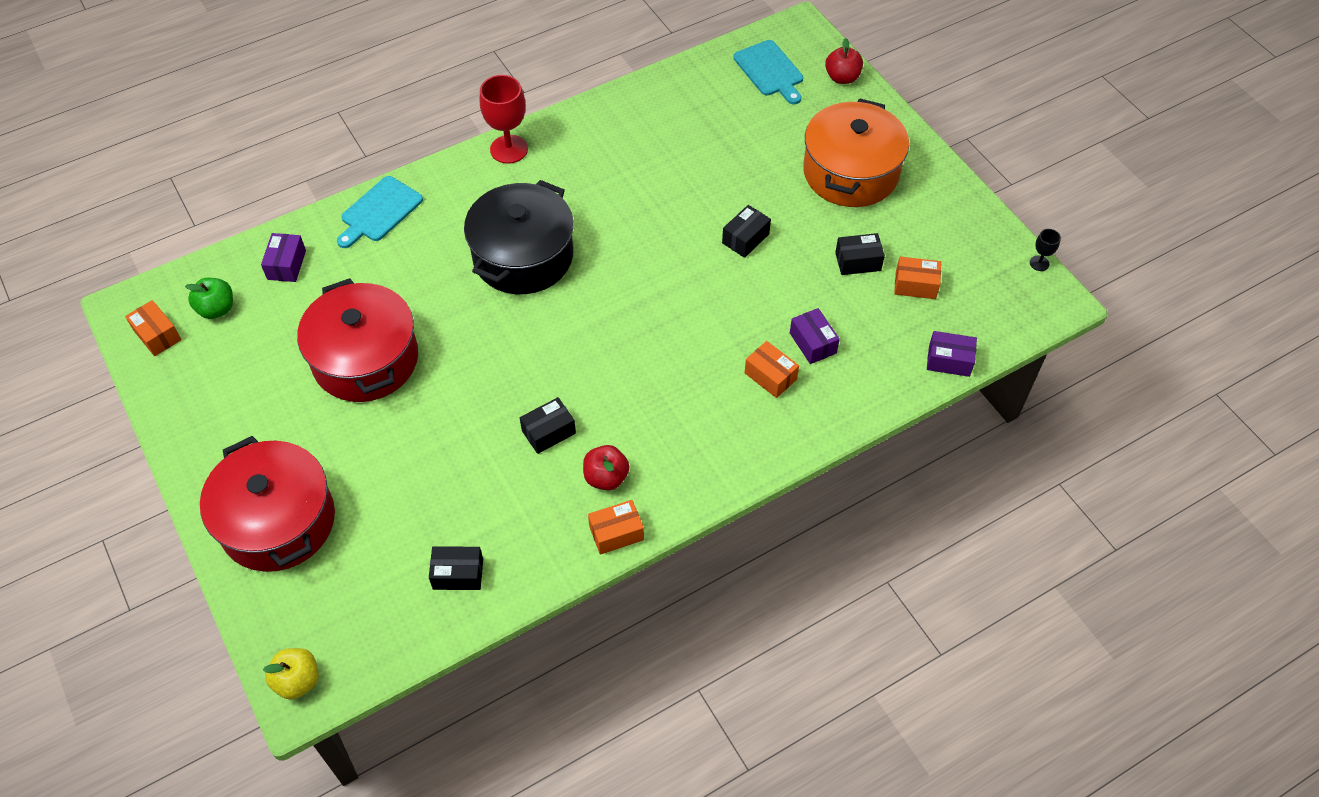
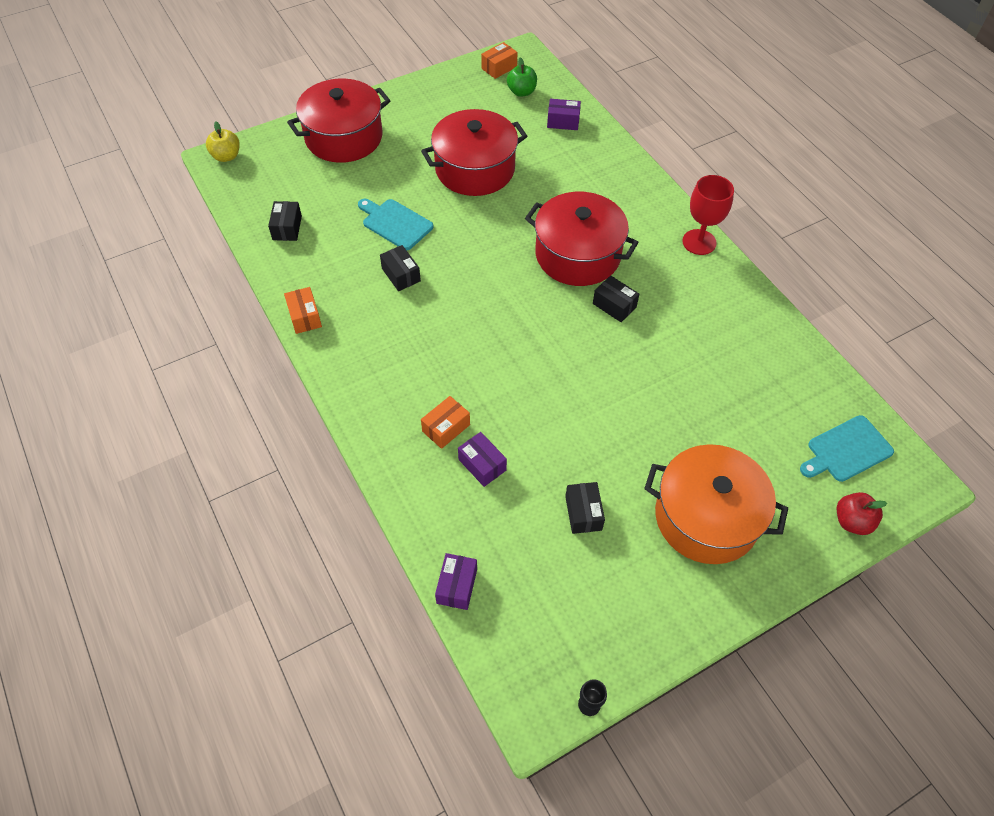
camera: 90 degrees right, 0 degrees up
turquoise cutting board [337,176,423,248] -> turquoise cutting board moved to [358,199,434,250]
black pot [464,180,574,294] -> red pot [525,192,639,286]
red apple [583,445,629,490] -> none
black box [722,205,771,258] -> black box moved to [593,276,640,322]
purple box [790,308,840,364] -> purple box turned 75 degrees clockwise [458,432,507,487]
orange box [894,257,941,299] -> none

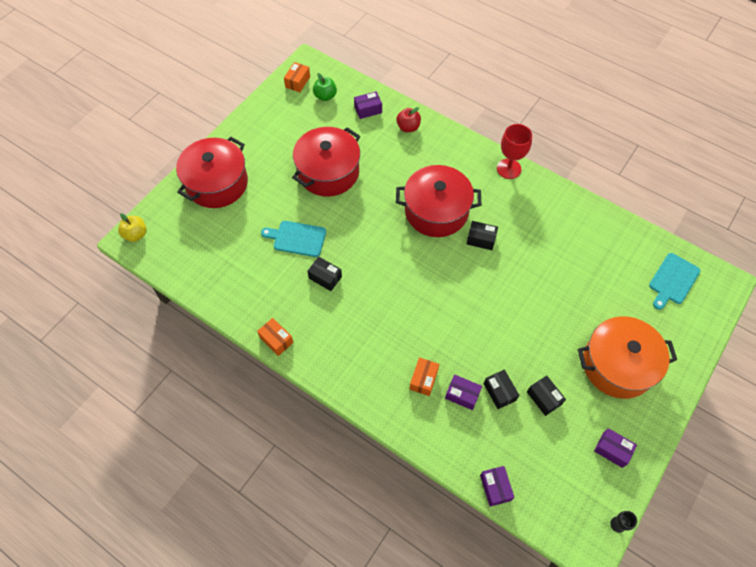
camera: 25 degrees left, 5 degrees up
black box [268,201,302,241] -> black box moved to [484,370,519,409]
red apple [837,492,887,535] -> red apple moved to [396,107,421,132]
none -> purple box [594,428,637,468]

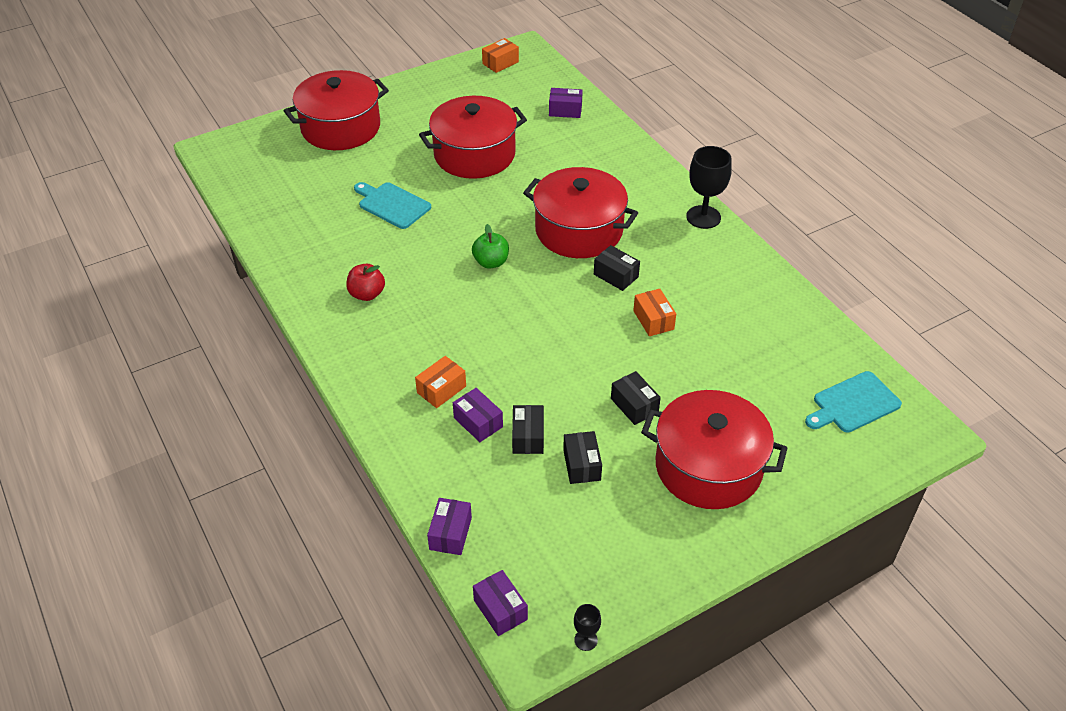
camera: 25 degrees right, 15 degrees down
yellow apple [118,213,147,242] -> none
orange box [257,318,294,356] -> orange box moved to [633,289,676,336]
black box [307,257,342,291] -> black box moved to [611,371,661,425]
green apple [313,73,337,101] -> green apple moved to [472,224,509,268]
red apple [396,107,421,132] -> red apple moved to [346,264,385,301]
red goblet [497,124,532,179] -> black goblet [686,146,732,229]
orange pot [578,316,677,399] -> red pot [641,390,787,509]
purple box [594,428,637,468] -> purple box moved to [473,570,528,636]

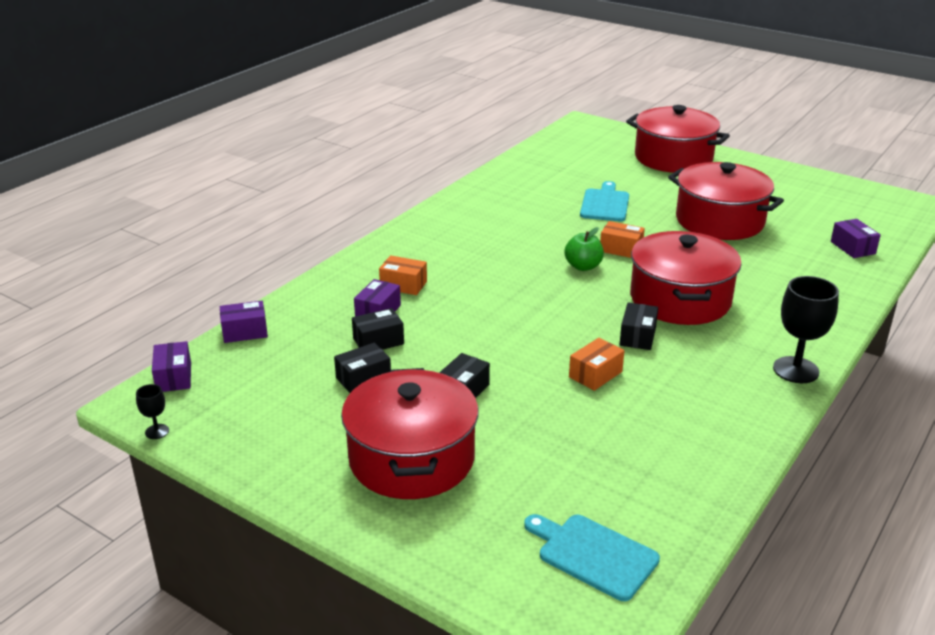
camera: 65 degrees right, 15 degrees down
red apple [346,264,385,301] -> none
purple box [473,570,528,636] -> purple box turned 45 degrees counterclockwise [152,341,191,392]
orange box [482,38,519,73] -> orange box moved to [600,221,645,258]

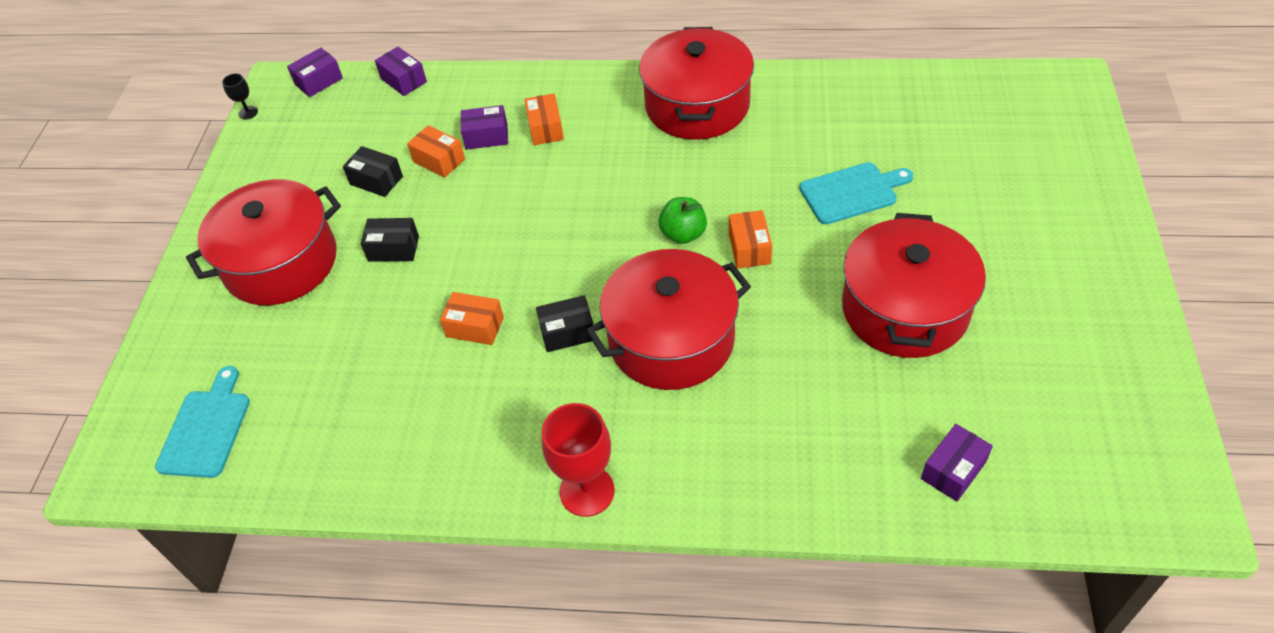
camera: 65 degrees right, 20 degrees up
black box [352,308,404,350] -> orange box [407,125,465,178]
red pot [626,105,730,173] -> red pot moved to [639,27,754,140]
black goblet [773,276,839,383] -> red goblet [542,403,615,517]

